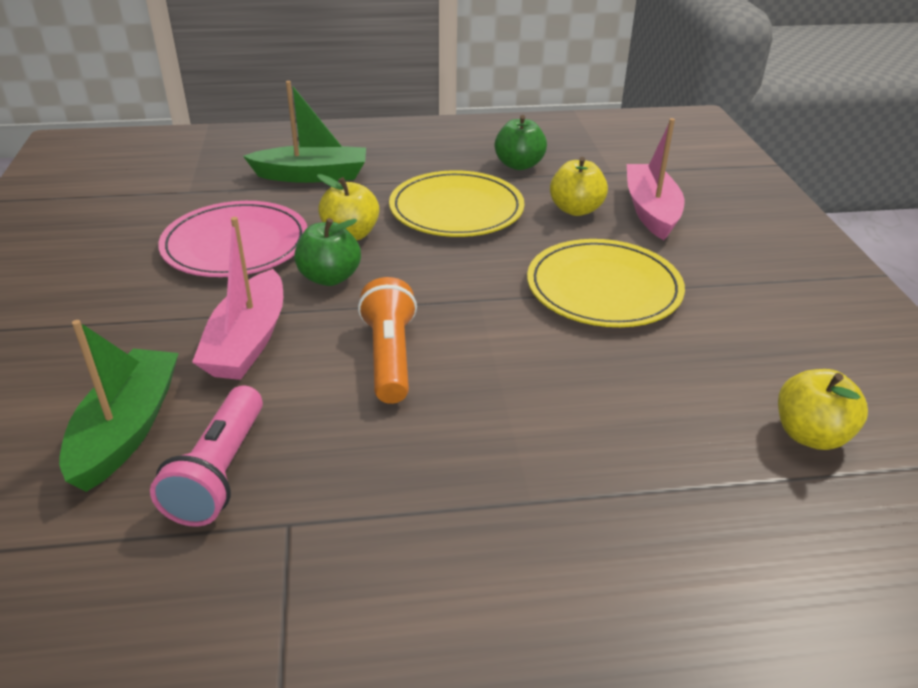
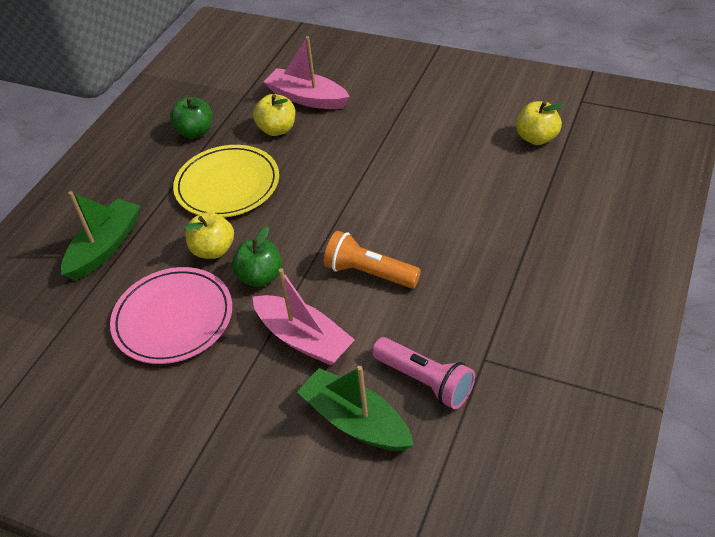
camera: 55 degrees left, 10 degrees up
yellow plate [527,239,685,327] -> none

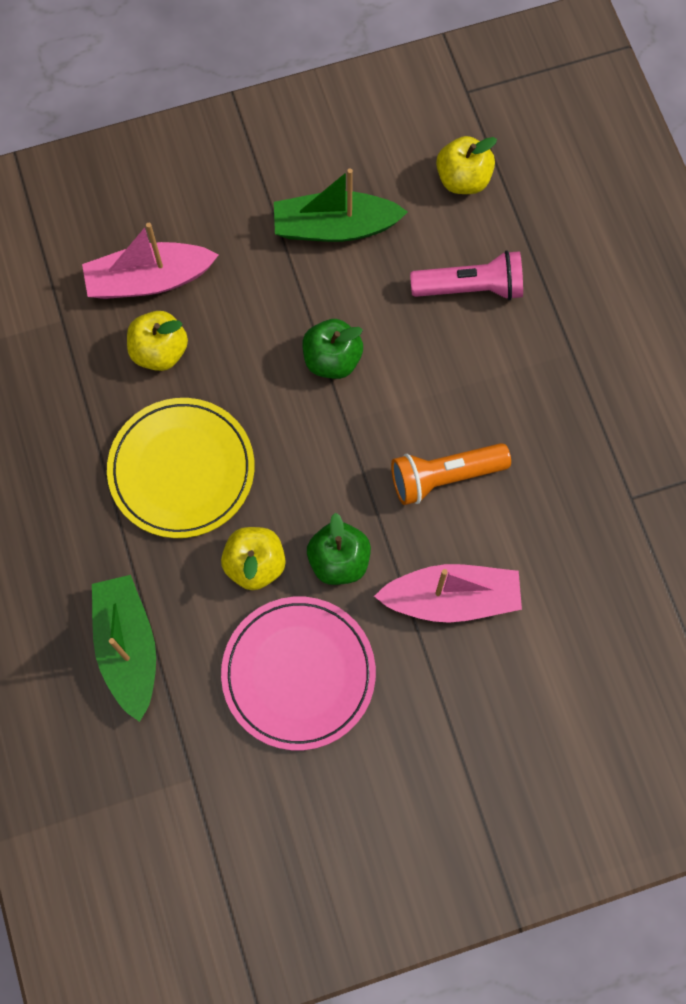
camera: 45 degrees left, 25 degrees up
green apple [170,97,212,138] -> green apple moved to [302,319,363,379]
green boat [297,366,414,451] -> green boat moved to [274,169,408,242]
pink flashlight [372,337,475,409] -> pink flashlight moved to [410,250,523,300]

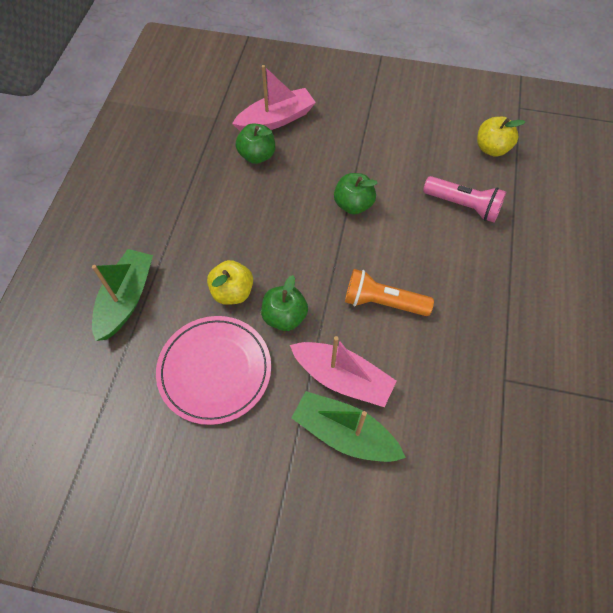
camera: 30 degrees right, 10 degrees down
pink boat [82,223,219,299] -> pink boat turned 135 degrees clockwise [232,65,316,132]
yellow plate [107,398,254,538] -> none
yellow apple [127,311,188,371] -> green apple [236,124,275,164]
green boat [274,169,408,242] -> green boat moved to [292,391,406,462]

